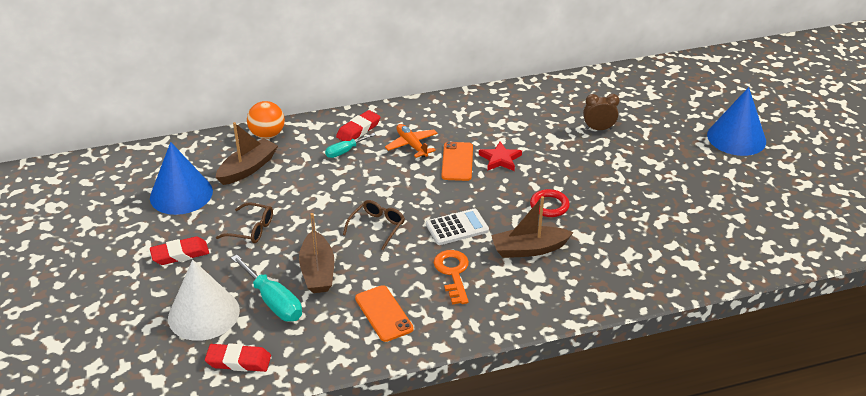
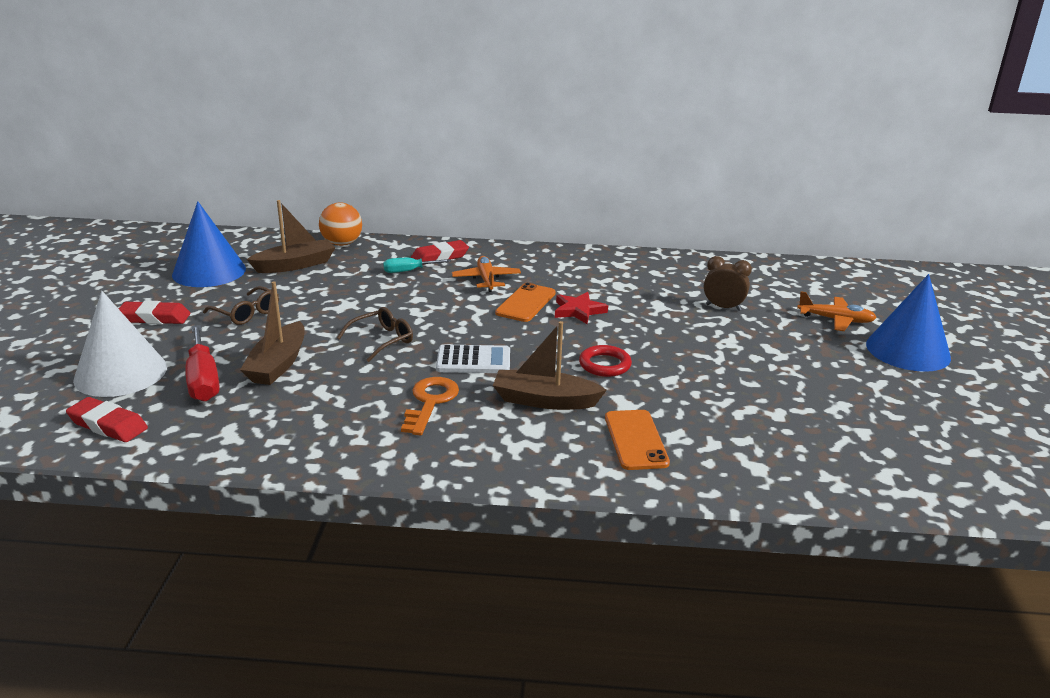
camera: 20 degrees right, 10 degrees down
turquoise screwdriver [231,255,302,321] -> red screwdriver [186,325,219,402]
orange phone [355,285,414,342] -> orange phone moved to [605,410,670,470]
none -> orange plane [797,291,877,331]

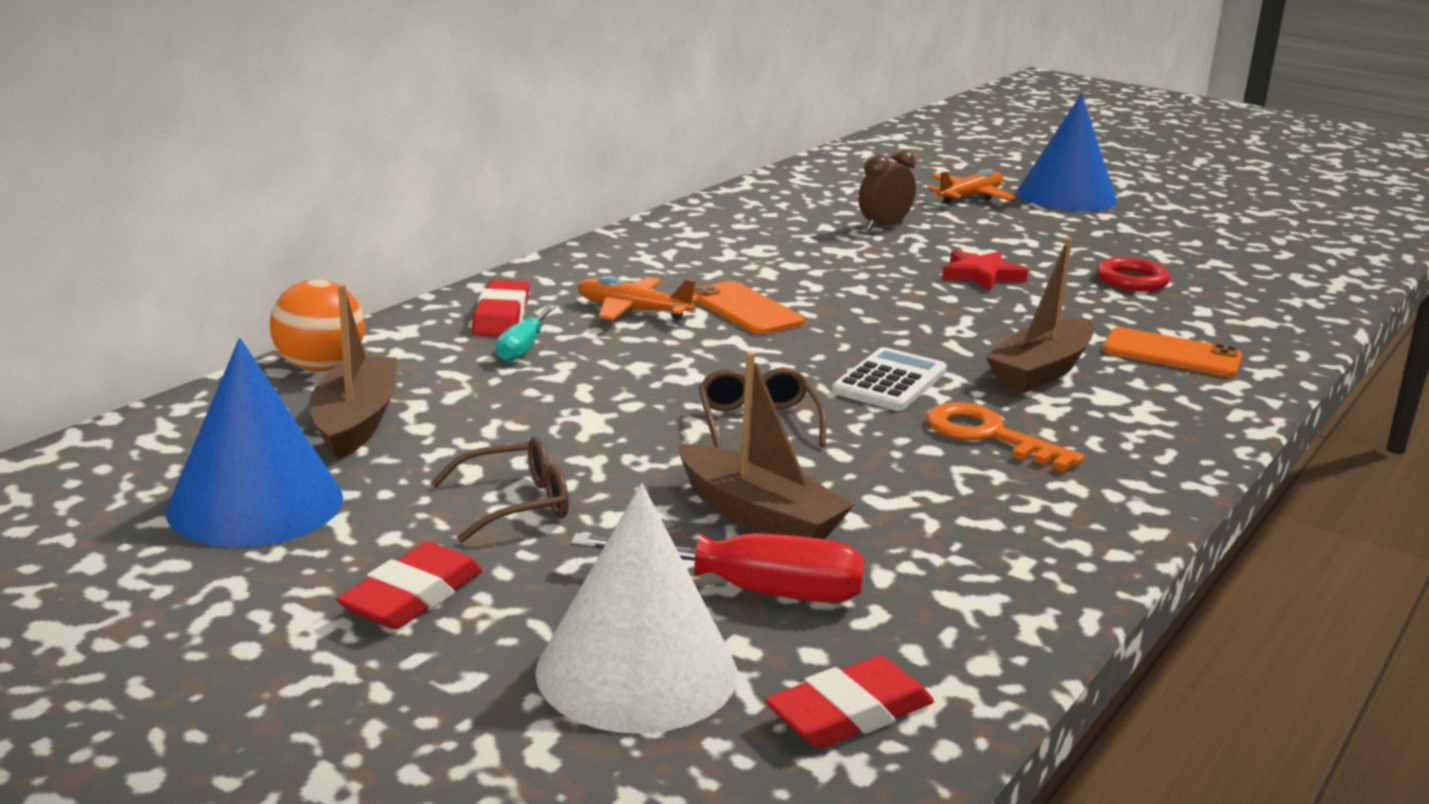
camera: 60 degrees left, 5 degrees down
red star [555,292,608,324] -> red star moved to [942,250,1028,291]
red ring [579,345,632,377] -> red ring moved to [1096,257,1170,291]

